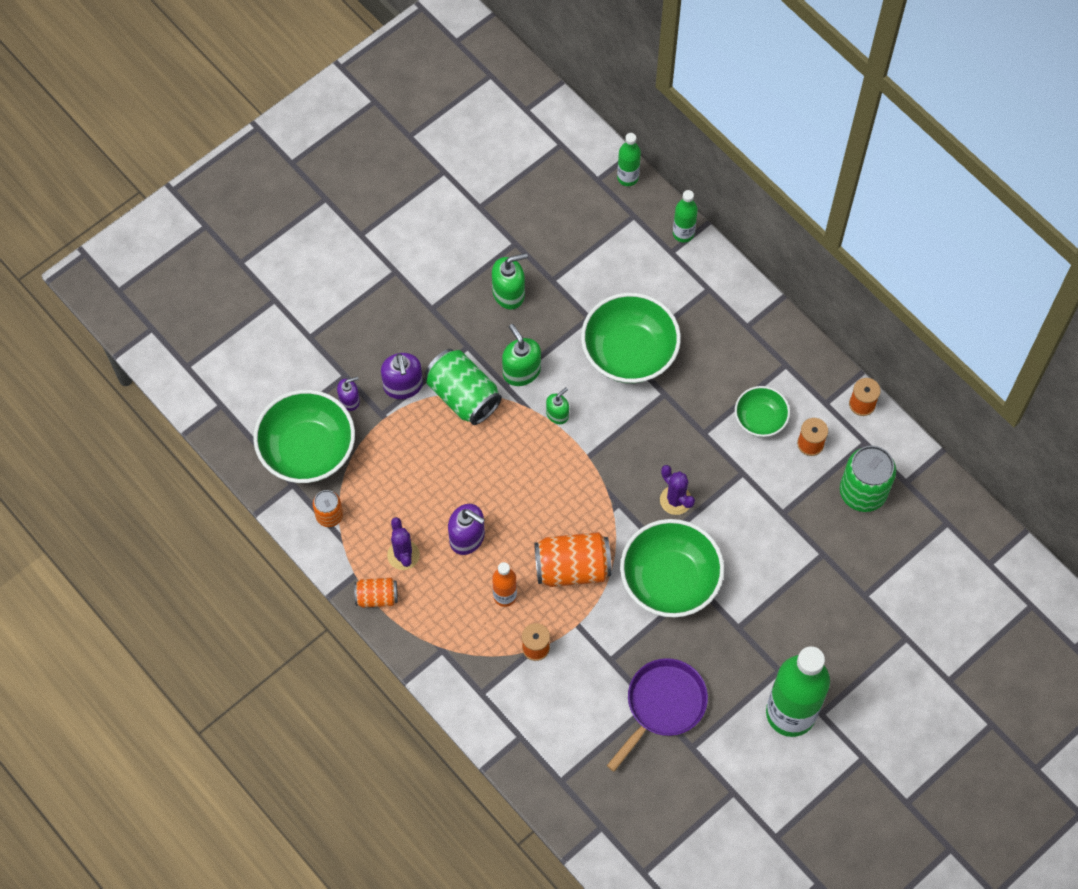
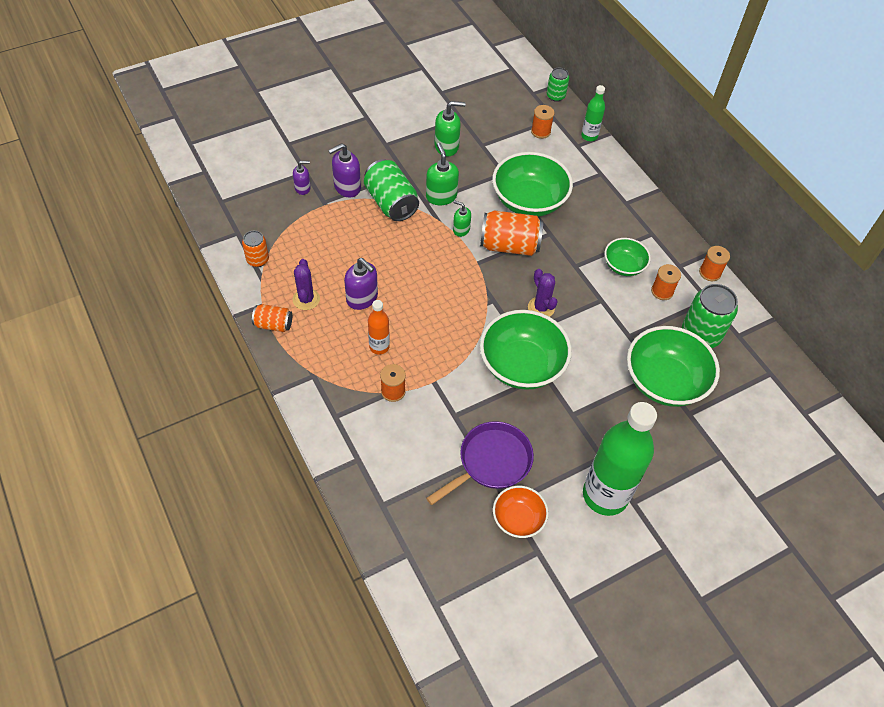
camera: 10 degrees right, 10 degrees down
green bowl [253,390,355,483] -> green bowl moved to [627,326,720,407]
purple soap dispenser [381,353,423,399] -> purple soap dispenser turned 60 degrees clockwise [328,143,361,198]
orange can [534,532,612,587] -> orange can moved to [480,210,543,256]
green soap dispenser [546,387,569,424] -> green soap dispenser turned 120 degrees counterclockwise [453,200,471,237]
green bottle [617,133,641,186] -> green can [547,67,569,102]
none -> orange bowl [493,486,549,538]
none -> orange spool [531,105,555,139]

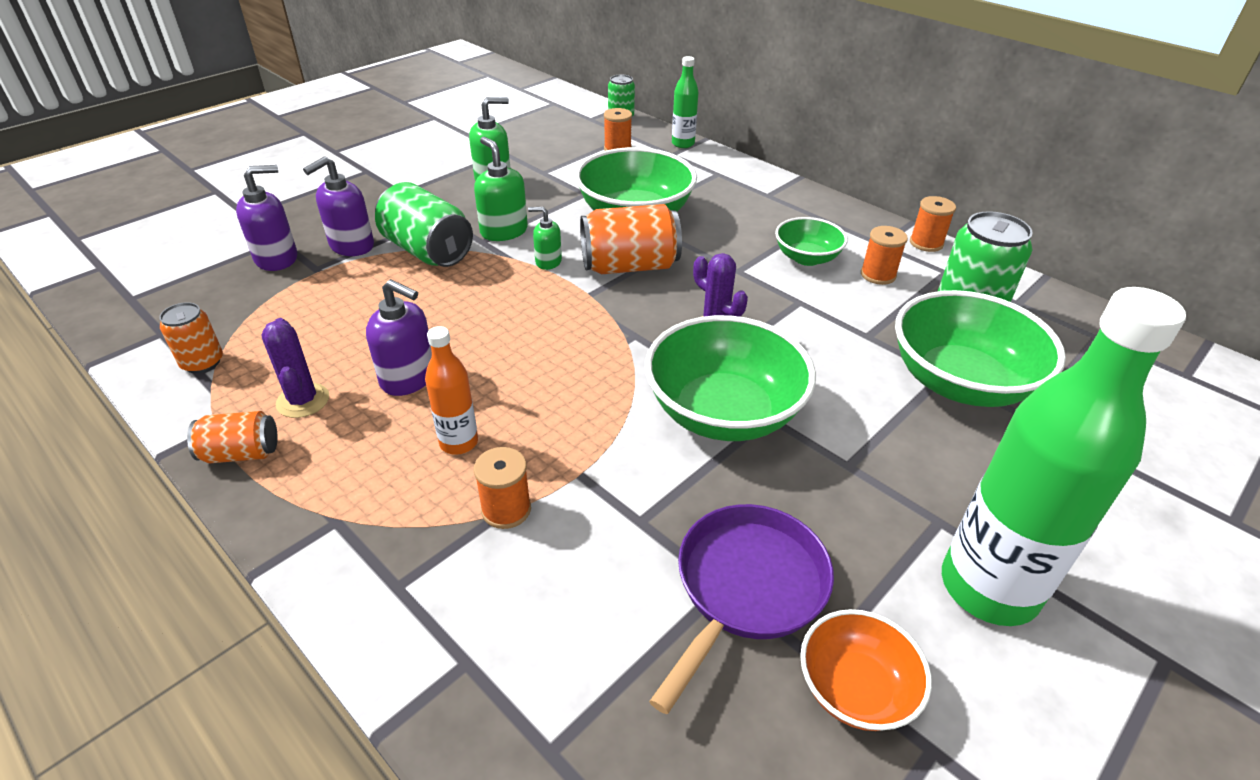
camera: 15 degrees left, 15 degrees down
purple soap dispenser [293,161,311,195] -> purple soap dispenser [236,165,297,271], size x1.61

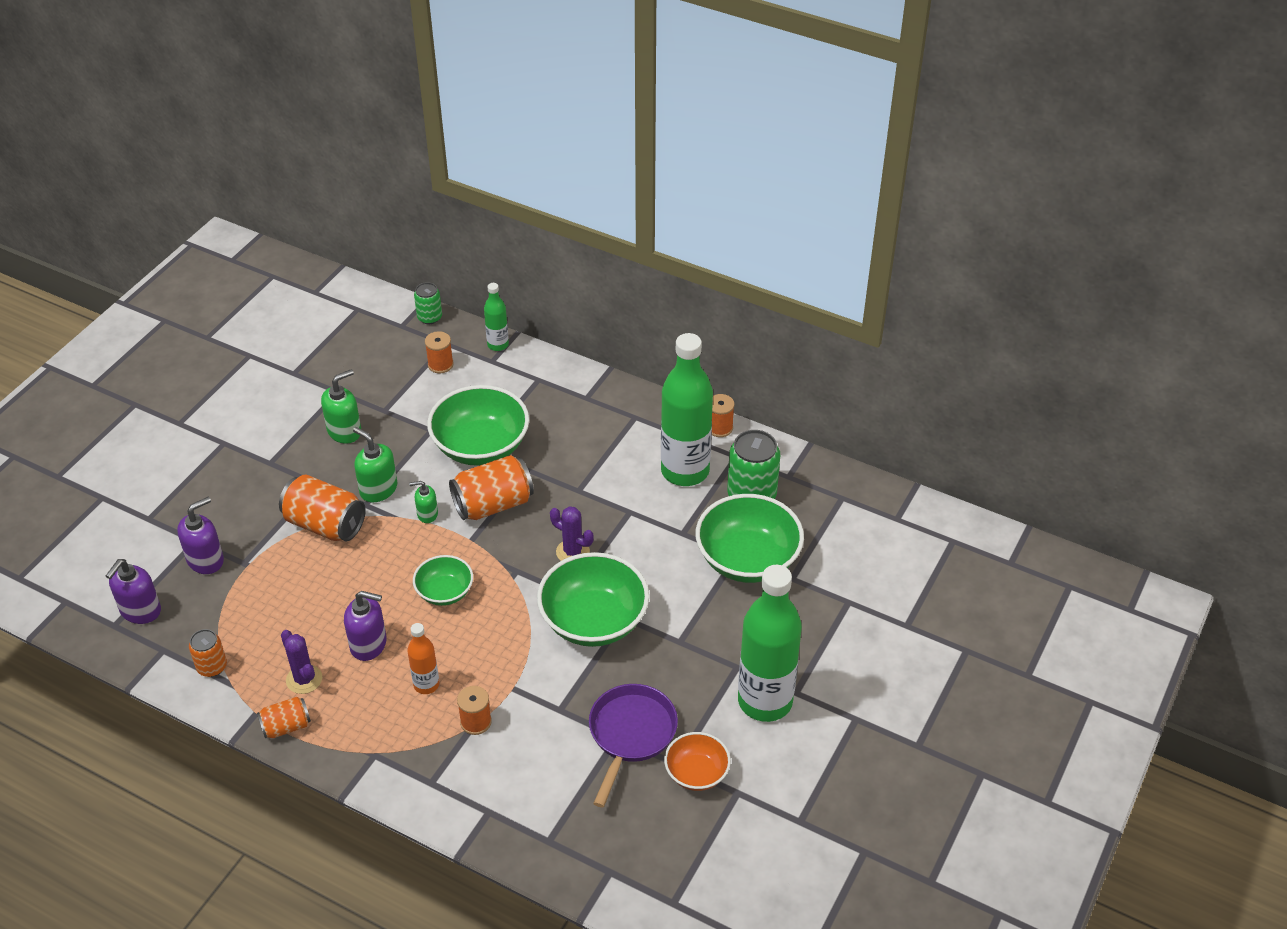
camera: 15 degrees left, 5 degrees up
purple soap dispenser [303,156,374,256] -> purple soap dispenser moved to [106,559,161,624]
green can [375,182,473,267] -> orange can [279,474,366,542]
green bowl [775,217,848,266] -> green bowl moved to [413,555,473,606]
orange spool [861,226,908,285] -> green bottle [661,333,713,486]

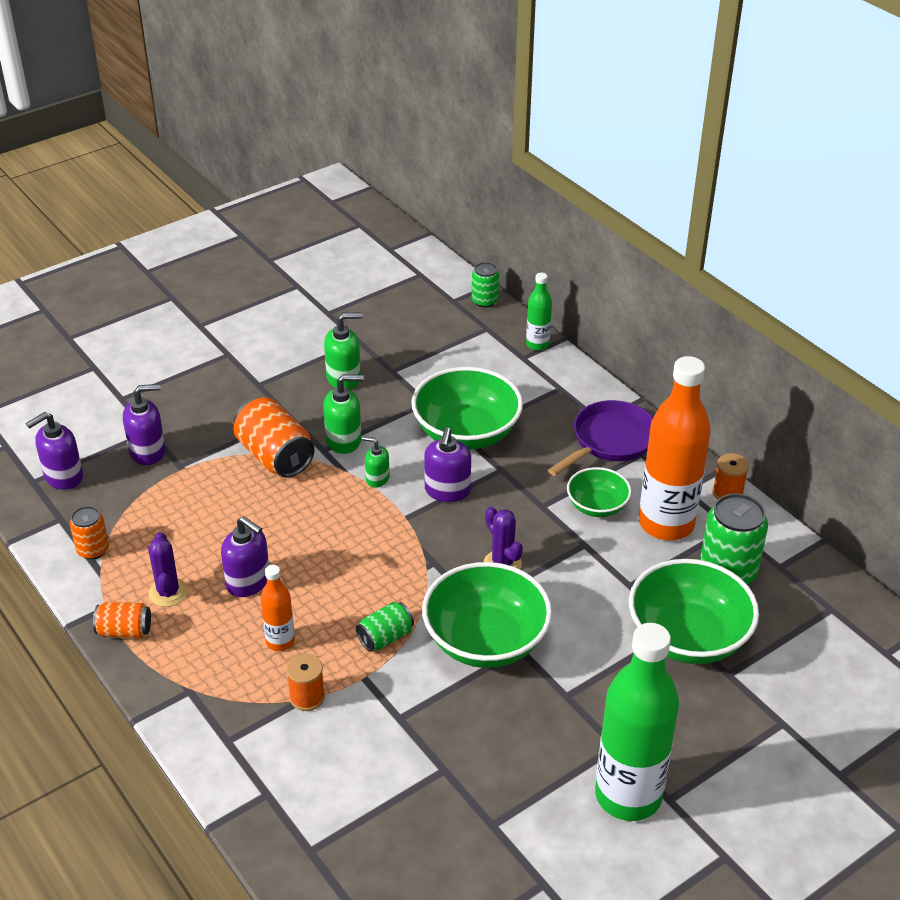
camera: 25 degrees right, 5 degrees down
green soap dispenser [353,427,397,502] -> green soap dispenser turned 105 degrees clockwise [323,374,364,454]
green bowl [413,555,473,606] -> green bowl moved to [567,467,632,517]
orange spool [425,331,454,373] -> none
orange can [449,455,534,520] -> purple soap dispenser [424,427,471,502]
purple pan [589,684,678,807] -> purple pan moved to [548,400,653,476]
green bottle [661,333,713,486] -> orange bottle [639,356,711,540]
orange bowl [664,732,731,791] -> none
none -> green can [356,602,414,651]

